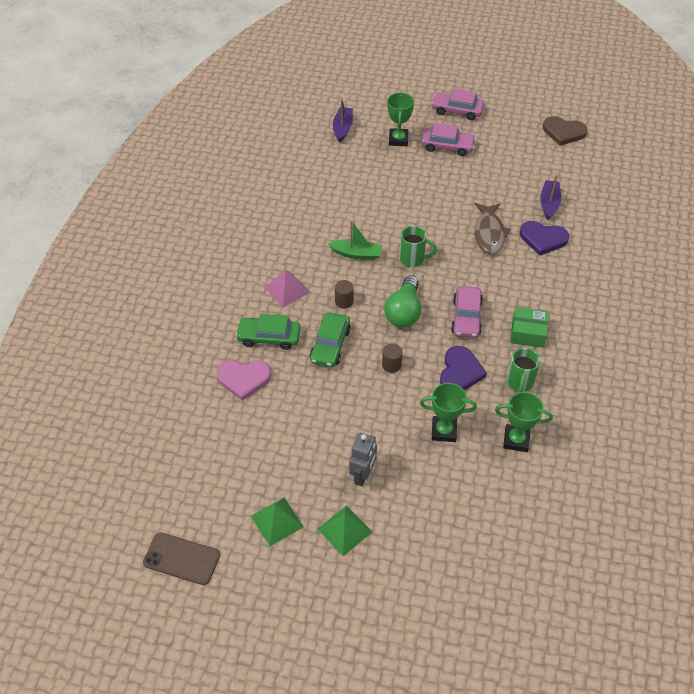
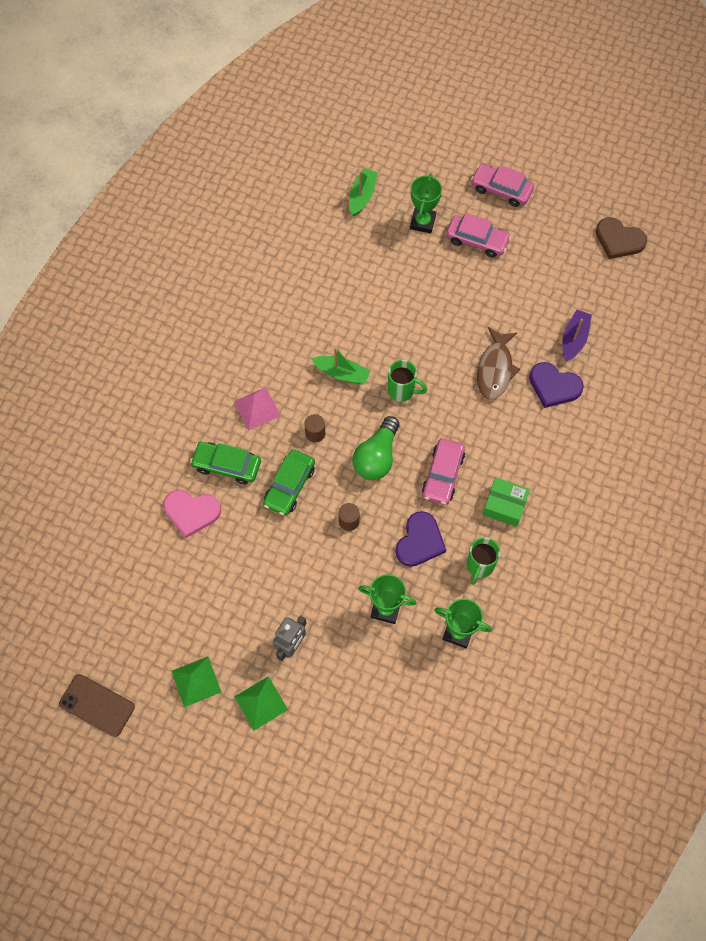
camera: 10 degrees right, 15 degrees up
purple boat [333,98,353,143] -> green boat [349,168,378,216]

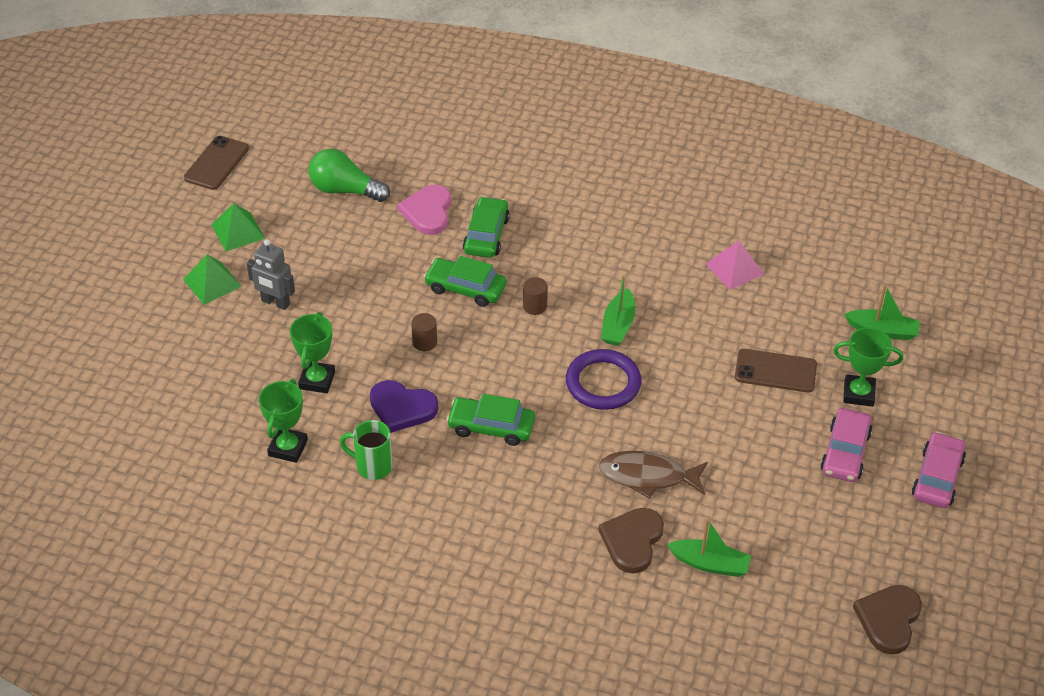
camera: 85 degrees right, 20 degrees down
pink pyramid [234,387,281,431] -> pink pyramid moved to [706,241,764,290]
green light bulb [353,416,400,480] -> green light bulb moved to [309,149,390,202]
green mug [388,360,427,402] -> purple ring [566,349,641,410]
pink car [422,438,465,505] -> green car [446,394,535,446]
green box [482,477,530,527] -> none
purple heart [529,362,584,408] -> brown heart [599,508,664,574]
purple boat [562,310,592,361] -> green boat [667,519,751,577]
none -> brown phone [735,349,817,393]

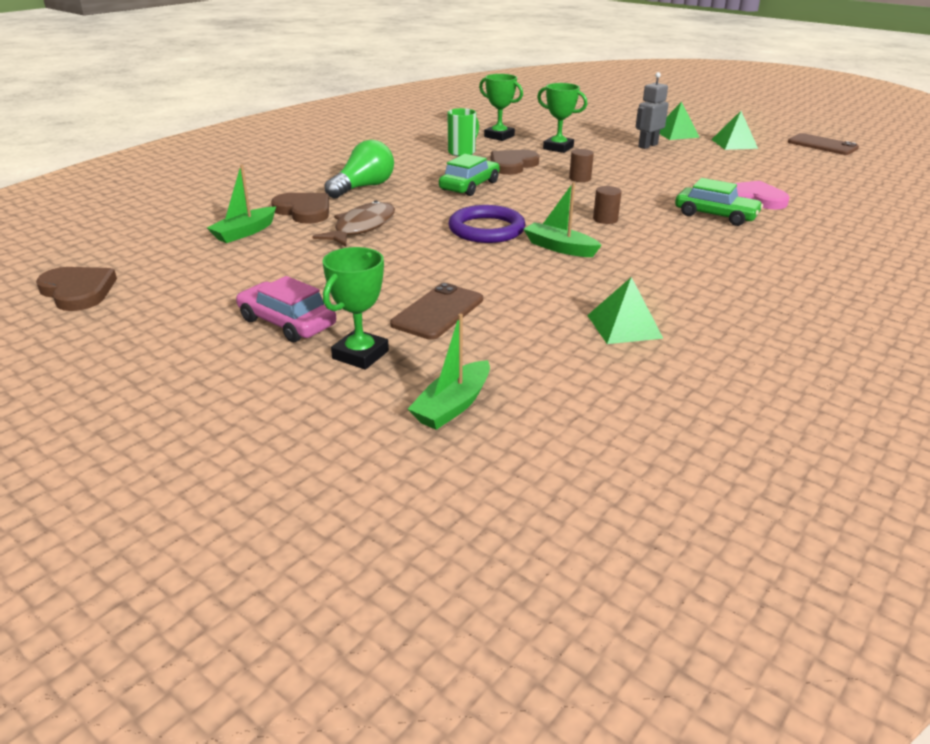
camera: 110 degrees right, 15 degrees down
green light bulb [309,149,390,202] -> green light bulb moved to [324,140,394,198]
purple heart [370,380,439,433] -> brown heart [491,150,539,175]
green car [424,256,506,307] -> none
pink pyramid [706,241,764,290] -> green pyramid [587,277,664,344]
pink car [912,432,966,508] -> none

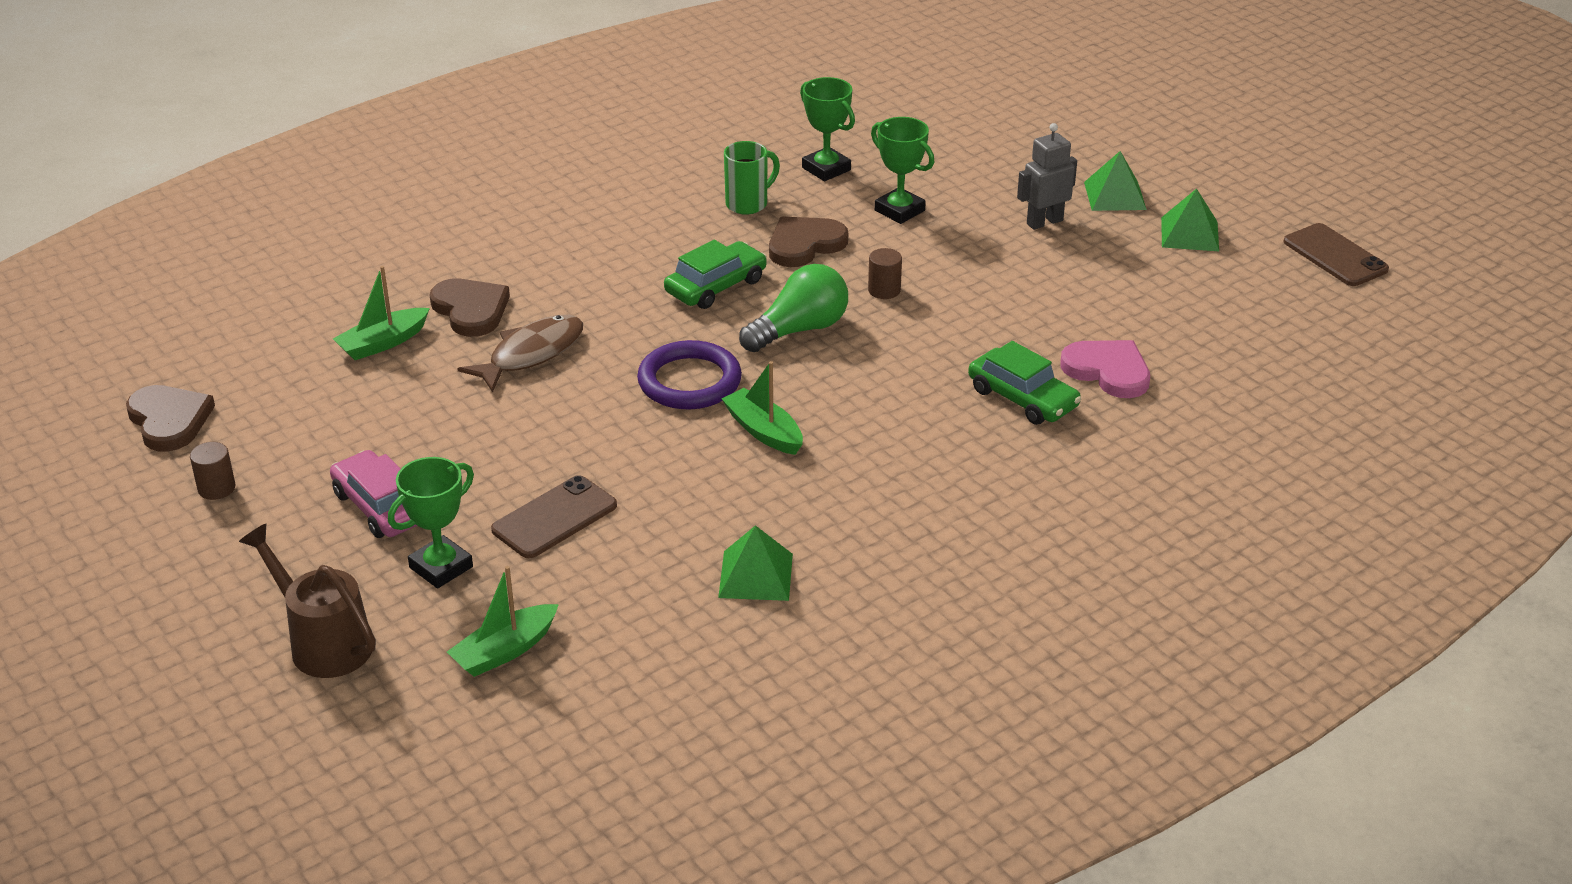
camera: 15 degrees right, 5 degrees up
green light bulb [324,140,394,198] -> green light bulb moved to [739,264,848,352]
brown cylinder [593,186,622,224] -> brown cylinder moved to [190,442,235,500]
none -> brown watering can [239,524,376,678]

